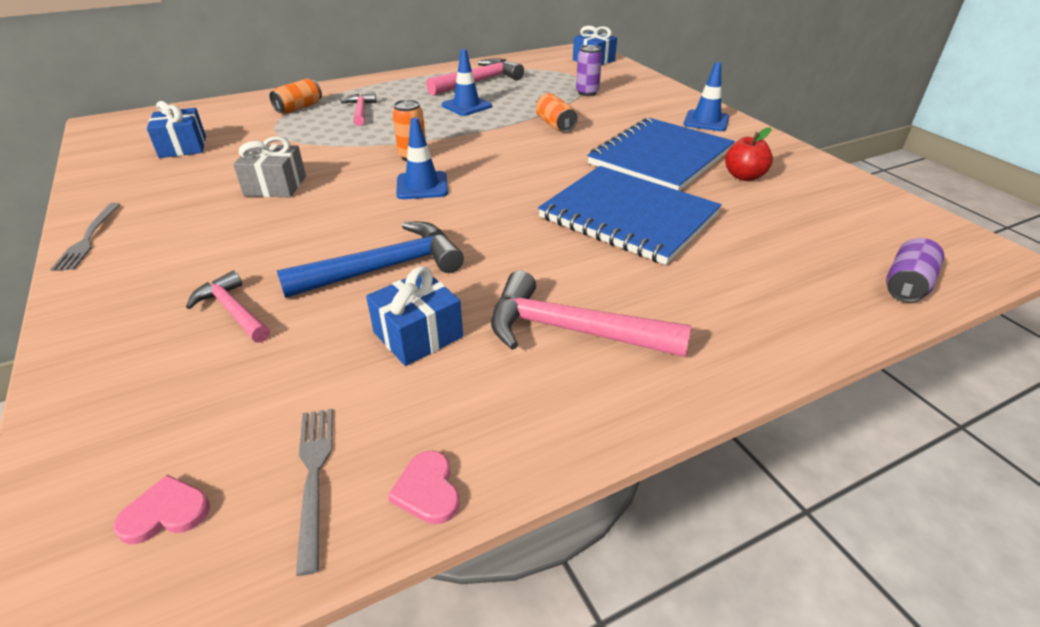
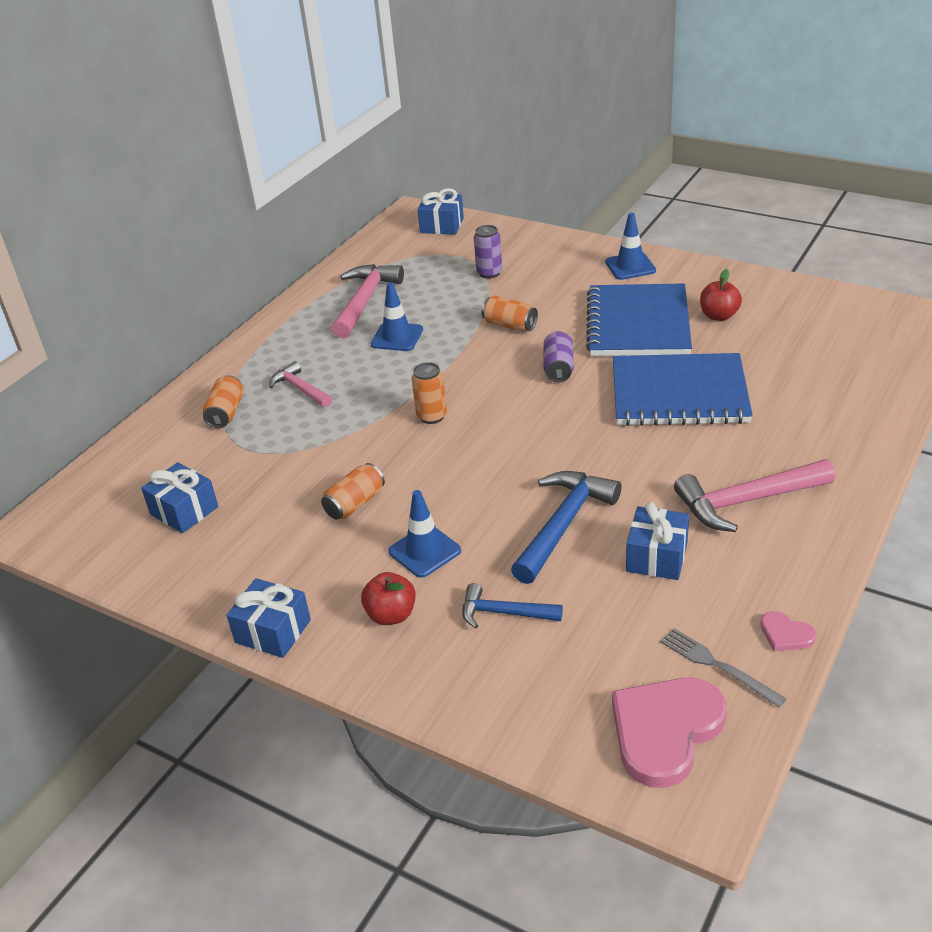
camera: 30 degrees left, 0 degrees up
grey fork [50,203,121,271] -> blue gift [227,578,311,658]
pink heart [114,475,210,544] -> pink heart [612,678,727,788], size x2.22
pink hammer [186,271,270,343] -> blue hammer [462,583,563,629]
grey gift [233,136,306,197] -> orange can [321,463,385,520]
blue traffic cone [396,117,448,199] -> blue traffic cone moved to [388,490,461,578]
purple can [886,238,944,302] -> purple can moved to [543,331,574,382]
none -> red apple [361,572,416,625]

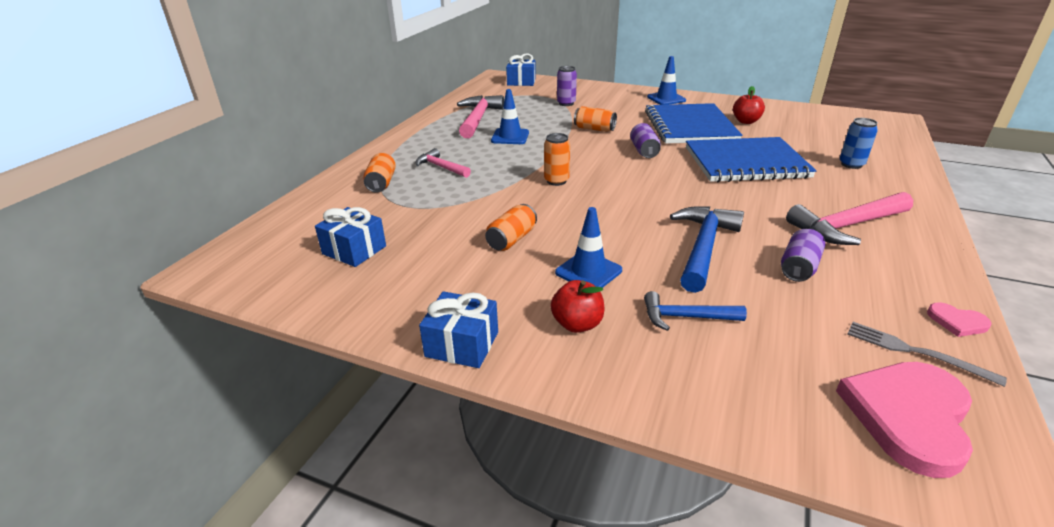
camera: 10 degrees left, 5 degrees down
blue gift [626,502,689,580] -> purple can [781,229,825,282]
none -> blue can [840,118,878,169]

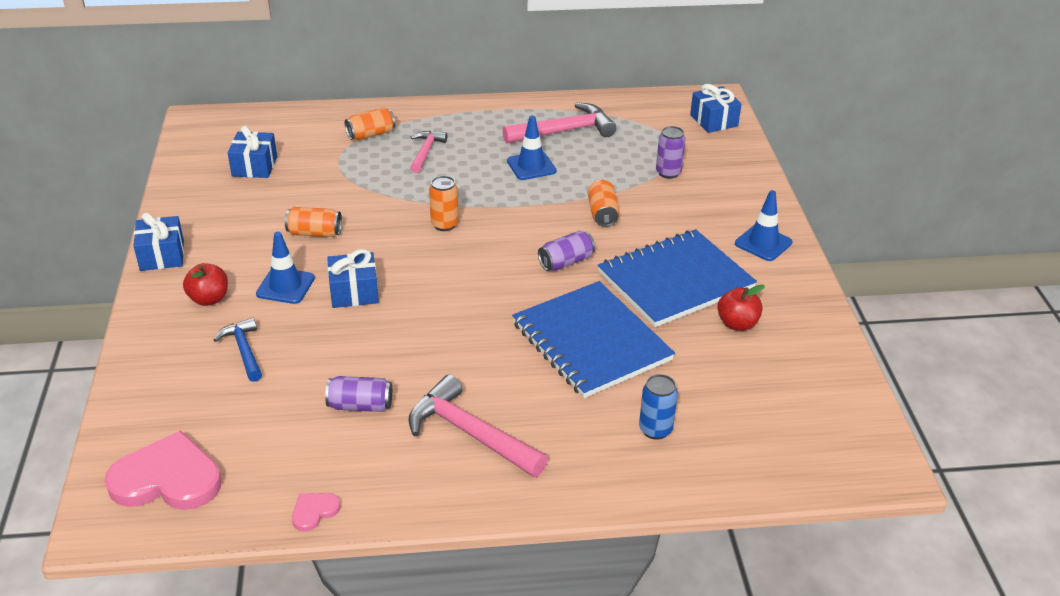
camera: 60 degrees right, 5 degrees up
blue hammer [670,206,744,293] -> none
grey fork [847,322,1007,387] -> none
pink heart [927,302,992,337] -> pink heart turned 45 degrees clockwise [292,493,340,532]
none -> blue gift [327,249,379,308]

